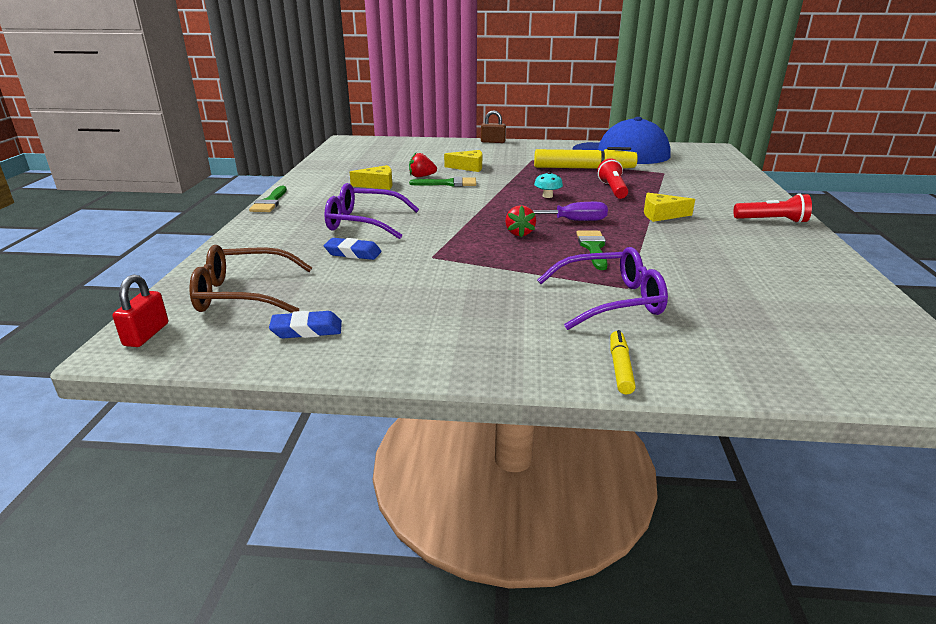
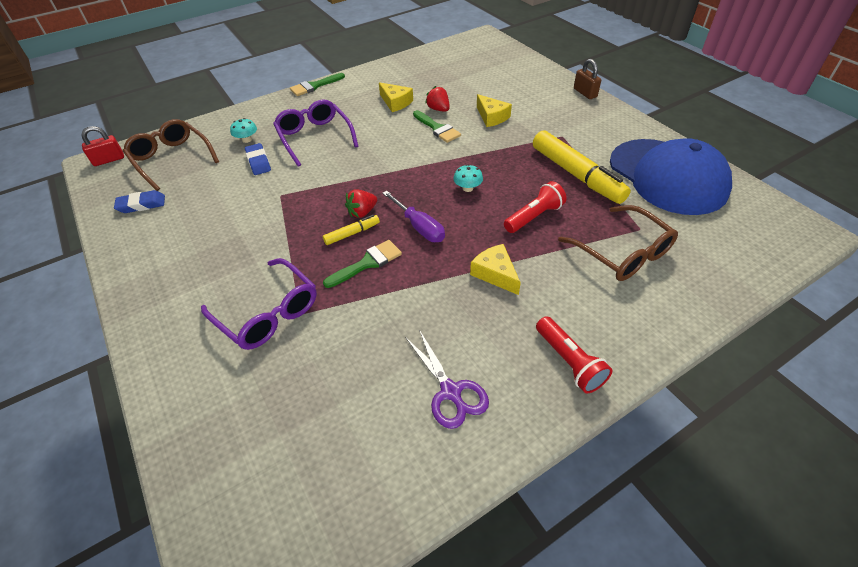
camera: 55 degrees right, 20 degrees up
blue eraser [269,311,342,338] -> blue eraser turned 60 degrees counterclockwise [114,190,165,213]
yellow marker [610,330,636,394] -> yellow marker moved to [323,215,380,245]
none -> turquoise mushroom [230,118,257,143]
none -> purple scissors [405,330,489,429]
none -> brown glasses [558,205,678,281]

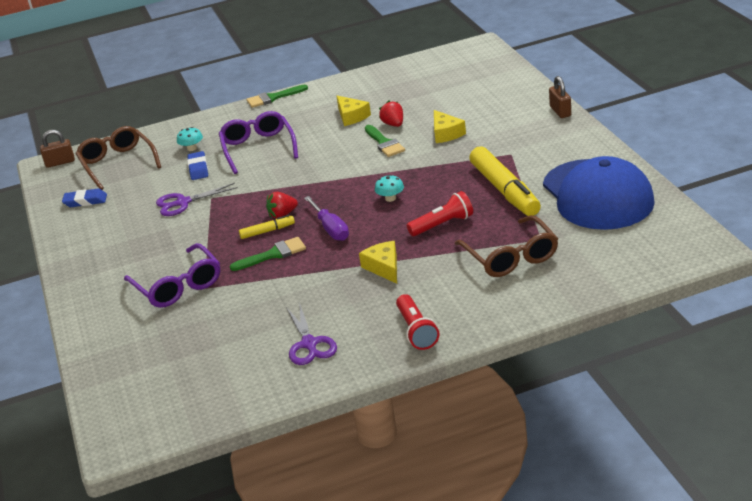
camera: 15 degrees right, 15 degrees down
red padlock [81,126,124,166] -> brown padlock [40,130,75,168]
none -> purple scissors [156,183,238,216]

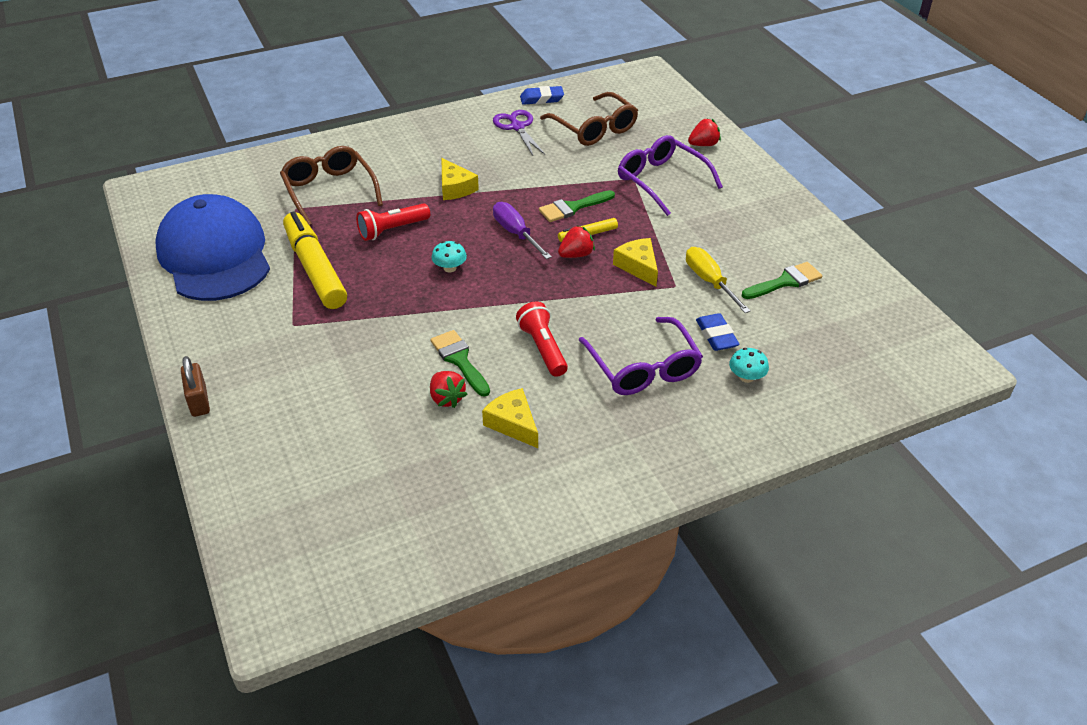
camera: 170 degrees right, 10 degrees up
brown padlock [40,130,75,168] -> none
blue eraser [62,189,107,207] -> blue eraser moved to [520,86,564,105]
brown glasses [75,126,161,190] -> brown glasses moved to [540,92,638,146]
purple scissors [156,183,238,216] -> yellow screwdriver [686,247,751,313]
green brush [247,85,308,108] -> green brush moved to [742,262,822,299]
red flashlight [396,294,439,350] -> red flashlight moved to [516,302,568,377]
yellow cheese [434,110,466,143] -> yellow cheese moved to [613,238,658,287]
none -> red strawberry [688,119,721,146]

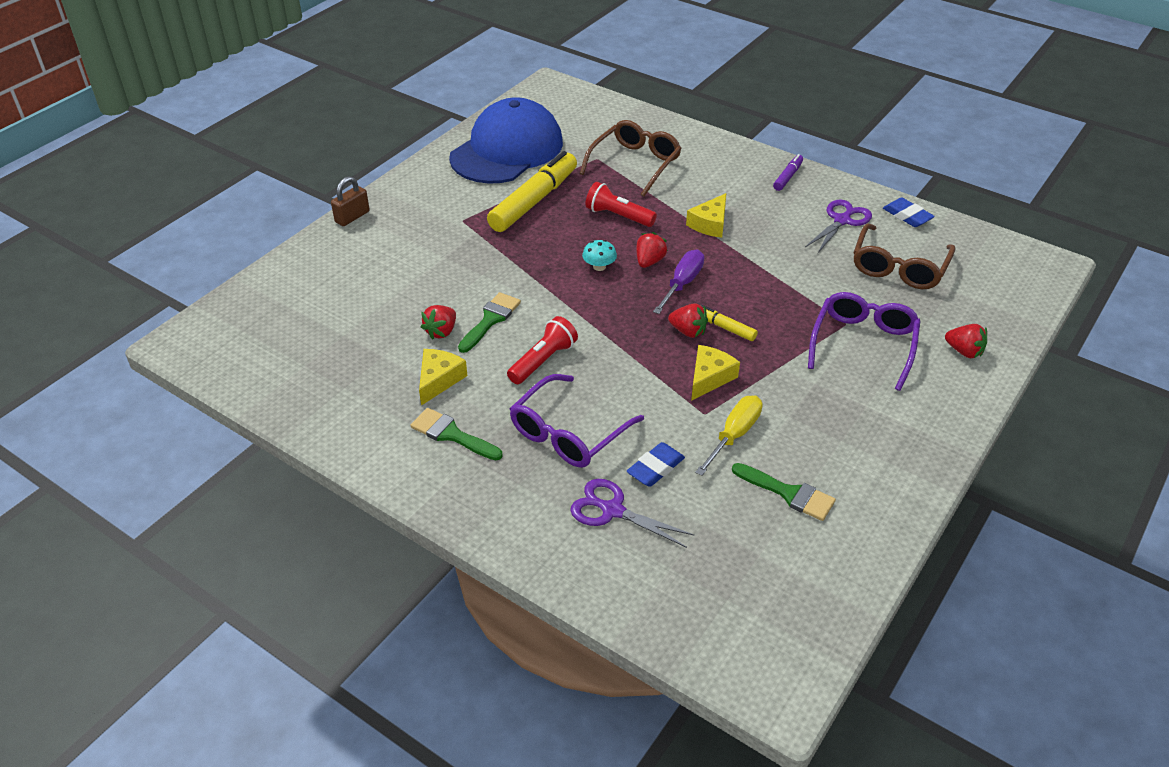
camera: 60 degrees right, 0 degrees up
green brush [539,190,615,222] -> green brush moved to [410,408,503,460]
turquoise mushroom [729,348,769,383] -> purple scissors [570,479,694,548]
none -> red strawberry [636,232,668,268]
none -> purple marker [773,154,803,191]

